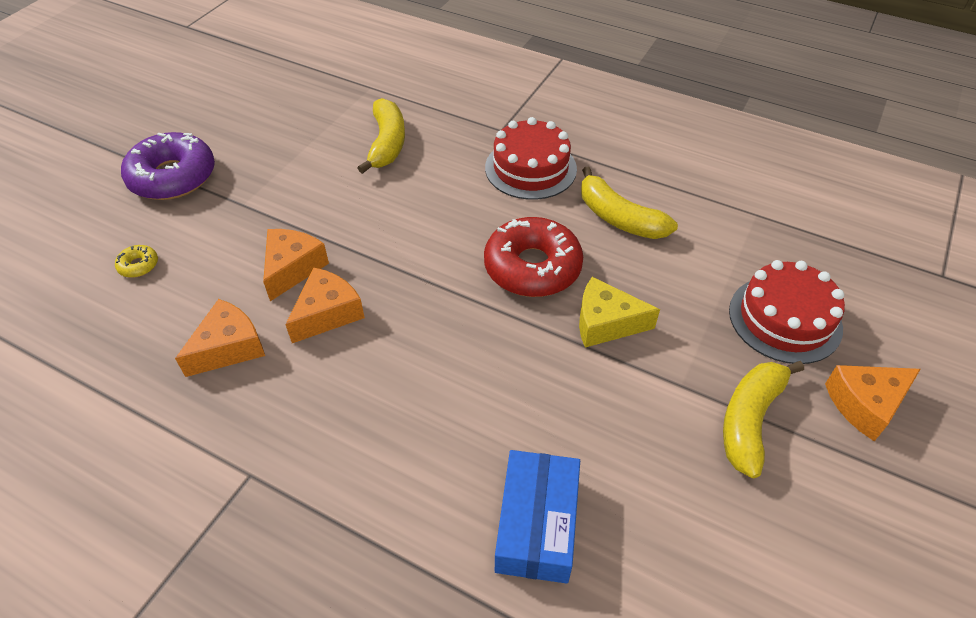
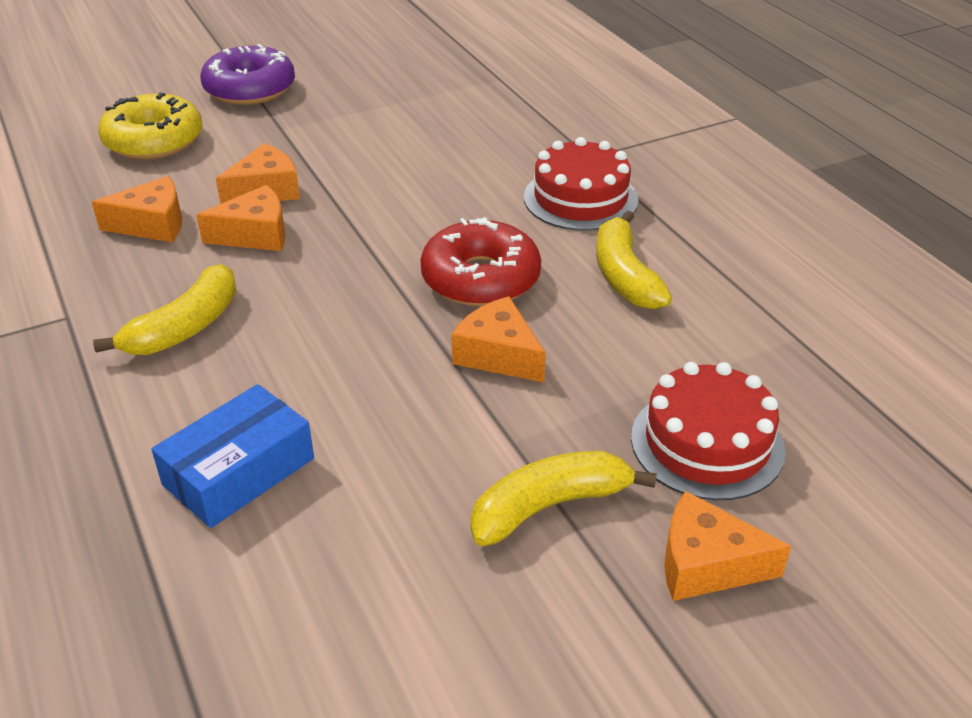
camera: 35 degrees right, 10 degrees down
yellow donut [115,245,158,278] -> yellow donut [98,92,203,160], size x2.42
yellow banana [358,98,405,174] -> yellow banana moved to [93,264,236,355]
yellow cheese [579,277,660,348] -> orange cheese [451,296,546,382]

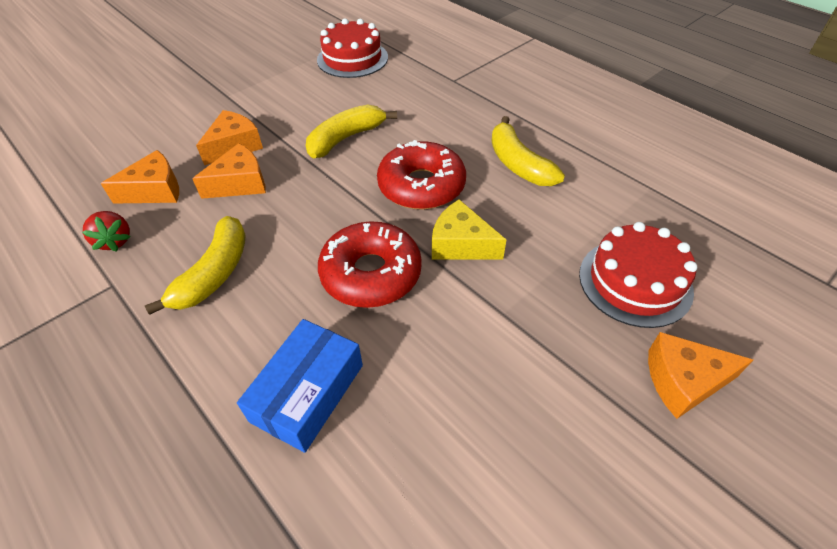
camera: 15 degrees left, 10 degrees up
yellow donut [98,92,203,160] -> none
purple donut [200,44,295,105] -> none
orange cheese [451,296,546,382] -> yellow cheese [432,200,506,260]
yellow banana [470,451,657,546] -> yellow banana moved to [306,105,397,158]
red cake [524,137,639,231] -> red cake moved to [317,19,388,78]
none -> red strawberry [82,211,130,252]
none -> red donut [318,221,422,308]

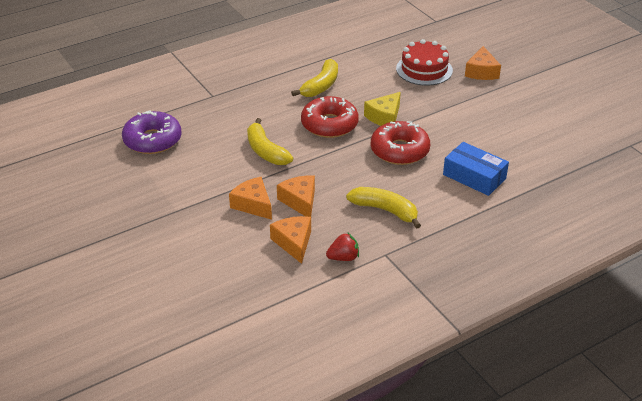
camera: 80 degrees left, 10 degrees down
red cake [317,19,388,78] -> purple donut [122,110,182,154]
yellow banana [491,116,565,186] -> yellow banana turned 45 degrees counterclockwise [291,59,338,97]

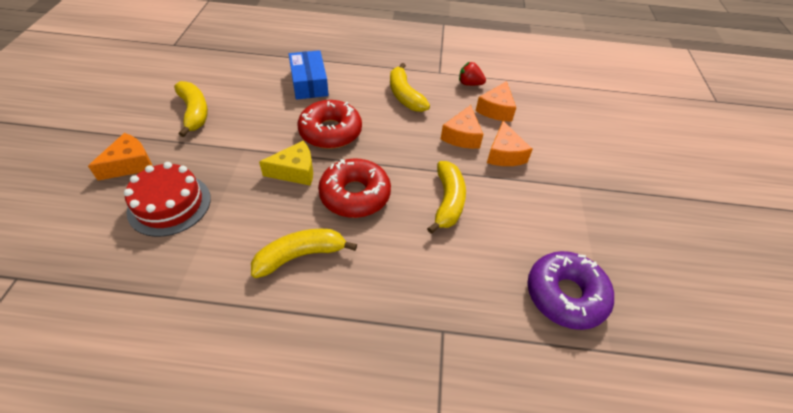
camera: 145 degrees left, 10 degrees up
none -> yellow banana [174,81,208,137]

